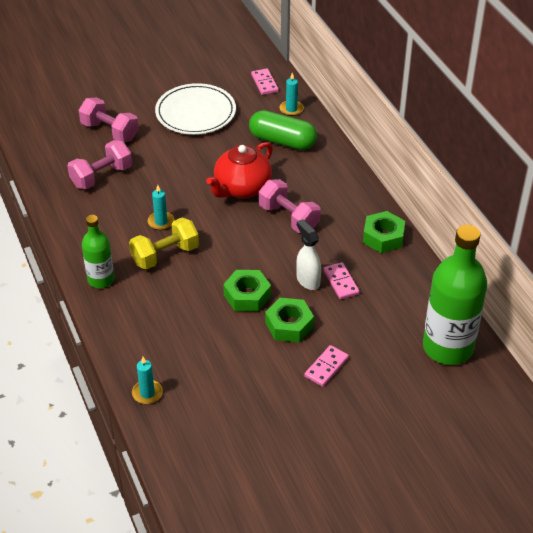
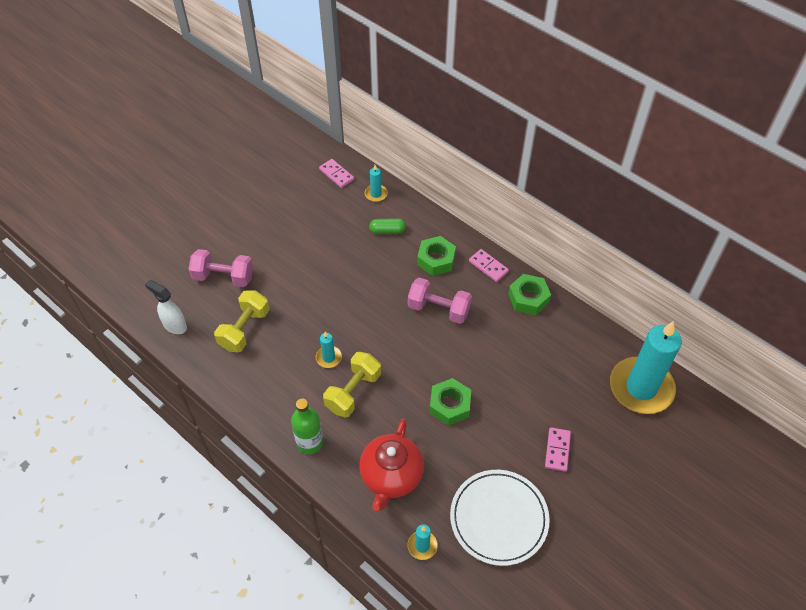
camera: 25 degrees left, 10 degrees up
pink dumbbell [67,140,132,189] -> yellow dumbbell [214,290,270,352]
white plate [155,83,236,135] -> white plate moved to [450,470,550,566]
red teapot [206,142,273,198] -> red teapot moved to [359,419,424,511]
green capsule [249,110,317,150] -> green capsule [369,218,406,234], size x0.54
green nut [265,298,314,342] -> green nut moved to [417,236,456,276]
white spray bottle [296,219,321,290] -> white spray bottle moved to [145,280,187,334]
pink domino [323,262,360,299] -> pink domino moved to [469,249,509,282]
green bottle [423,225,487,365] -> turquoise candle [610,321,682,414]

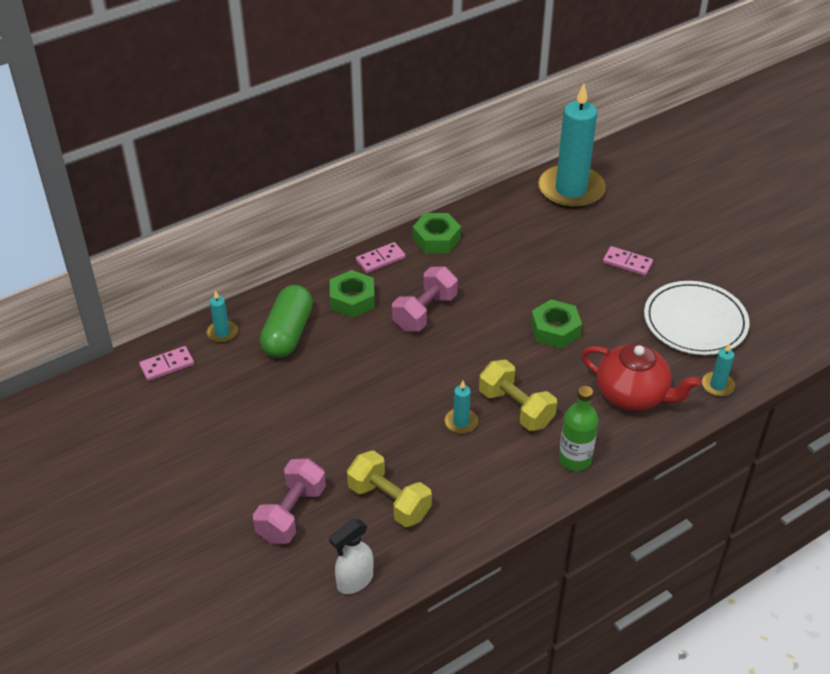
camera: 75 degrees left, 10 degrees down
green capsule [369,218,406,234] -> green capsule [260,285,313,358], size x1.85

